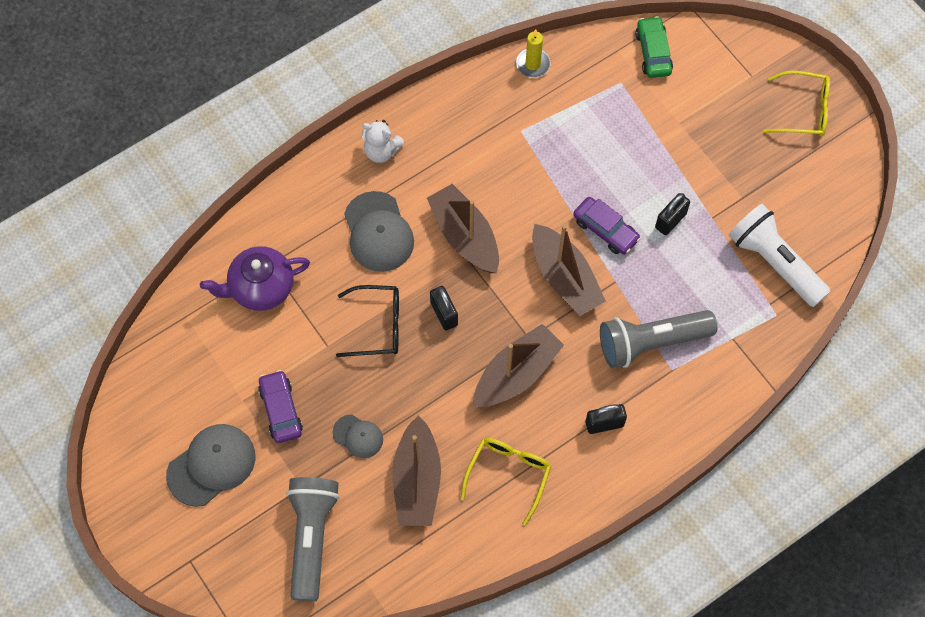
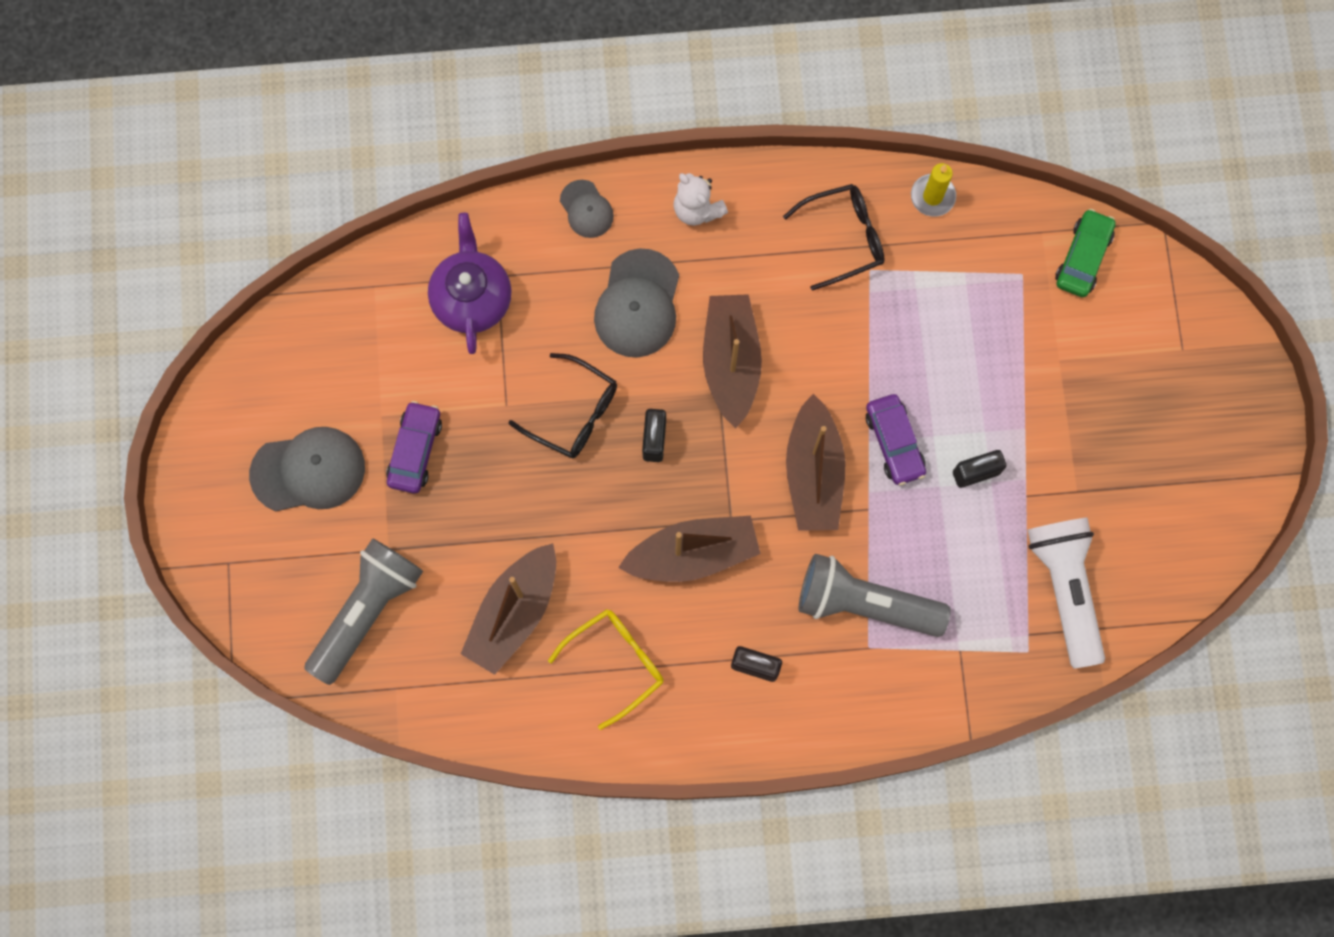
camera: 30 degrees right, 10 degrees up
purple teapot [200,246,310,311] -> purple teapot turned 75 degrees clockwise [428,213,512,354]
grey cap [333,414,383,458] -> grey cap moved to [560,180,614,238]
yellow glasses [764,70,830,137] -> none
none -> black glasses [783,184,884,291]

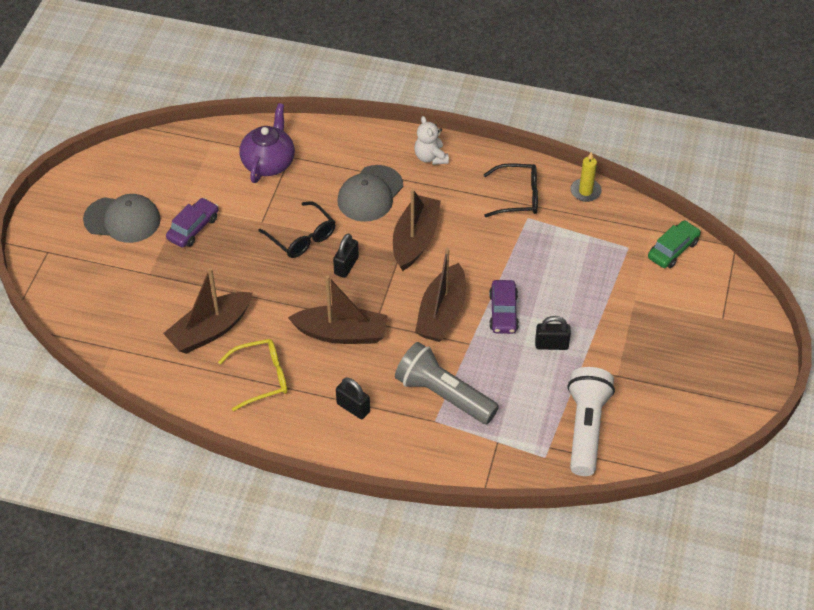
camera: 20 degrees right, 25 degrees down
grey flashlight [304,538,423,685] -> none
grey cap [560,180,614,238] -> none

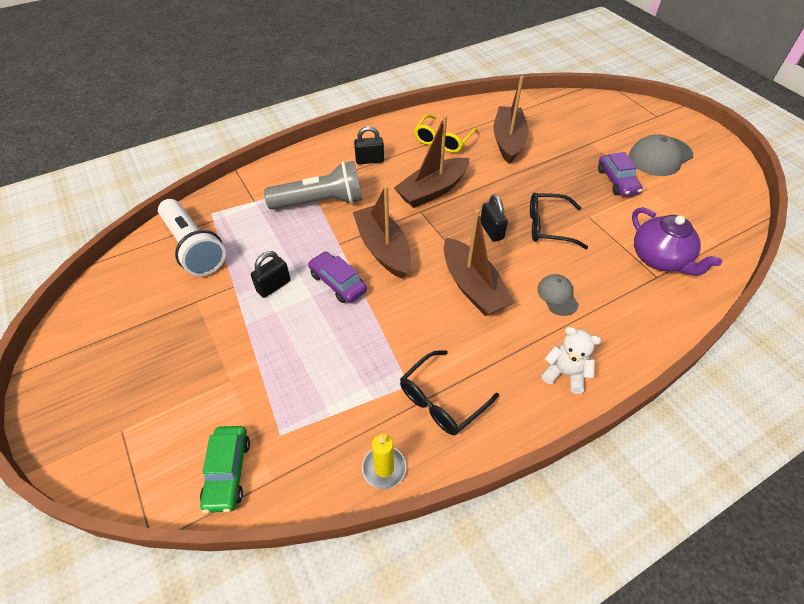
camera: 135 degrees right, 0 degrees up
grey cap [337,165,403,222] -> grey cap [537,274,579,316], size x0.57

